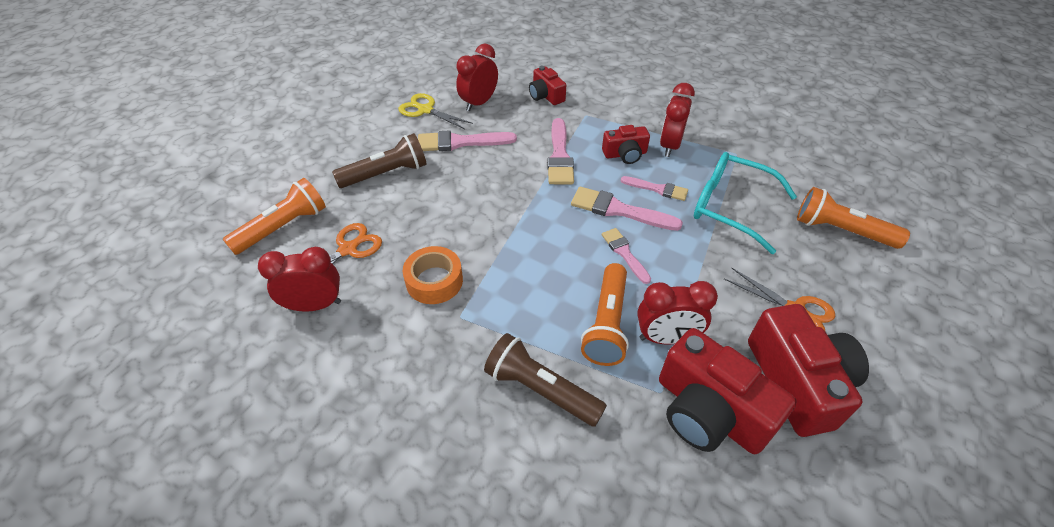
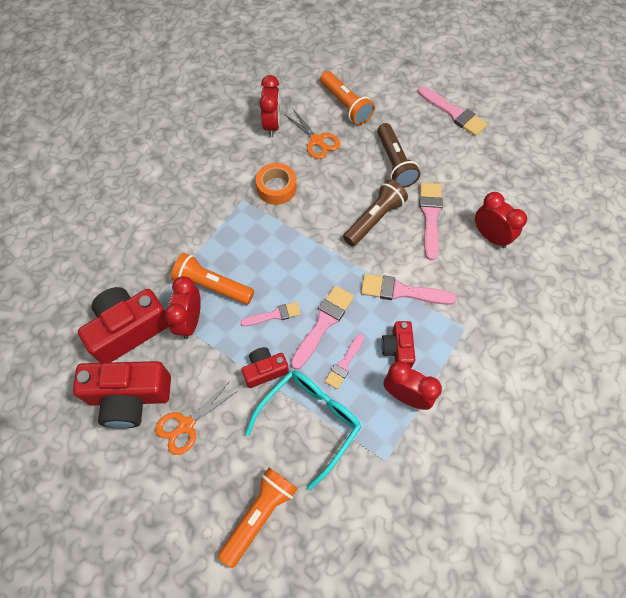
camera: 100 degrees right, 15 degrees up
yellow scissors [398,93,473,129] -> none
brown flashlight [484,333,607,427] -> brown flashlight moved to [343,179,408,246]
red camera [529,66,566,105] -> red camera moved to [242,347,289,388]
none -> pink brush [418,86,488,136]

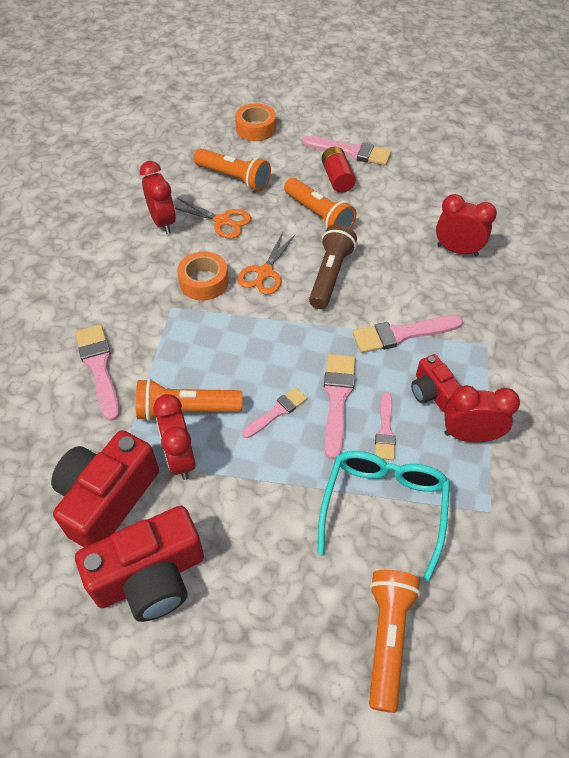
camera: 25 degrees left, 10 degrees down
orange scissors [155,381,238,455] -> orange scissors moved to [237,232,296,294]
red camera [242,347,289,388] -> none
brown flashlight [377,123,420,188] -> orange flashlight [284,178,357,229]
pink brush [420,183,443,261] -> pink brush moved to [75,325,120,421]
none -> orange tape [235,103,276,141]
none -> red battery [321,147,356,193]

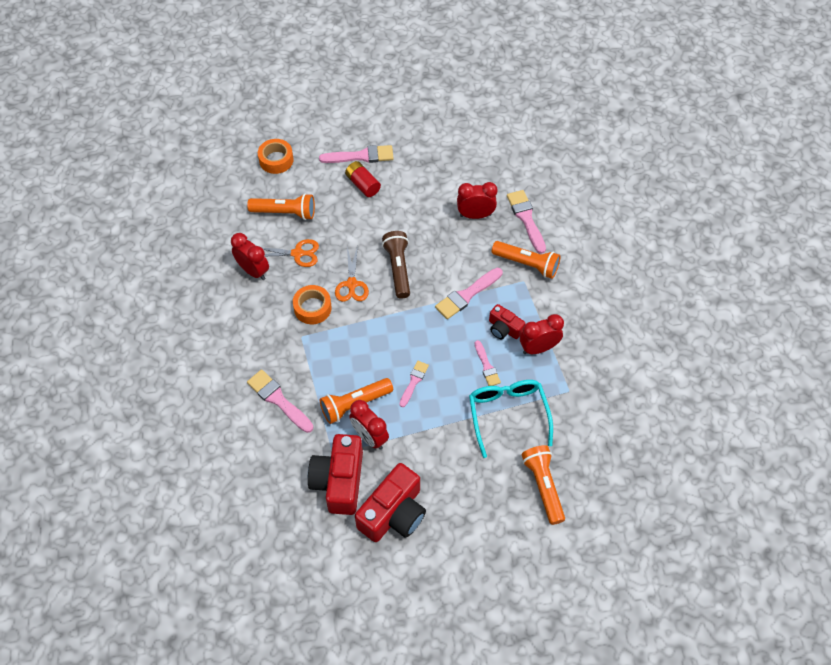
camera: 25 degrees left, 5 degrees up
orange flashlight [284,178,357,229] -> orange flashlight moved to [491,241,561,279]
pink brush [324,354,356,459] -> pink brush moved to [507,190,546,254]

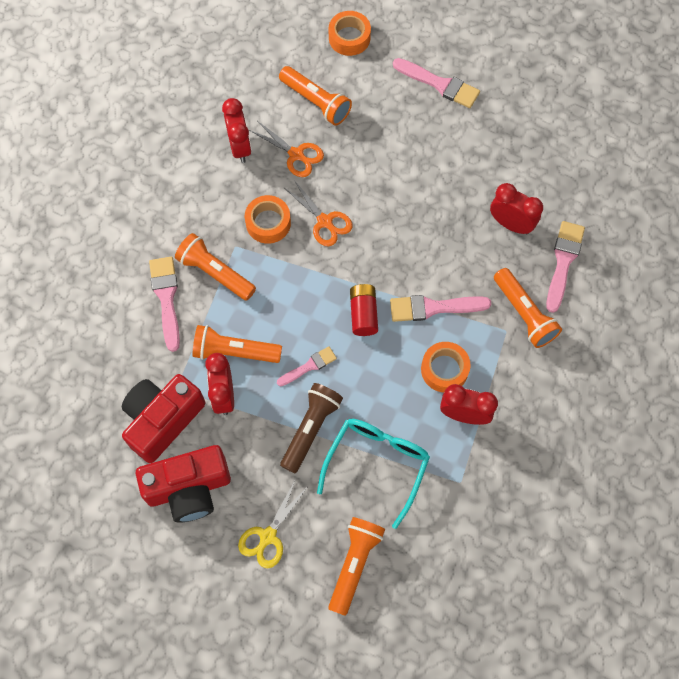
camera: 35 degrees right, 10 degrees up
orange scissors [335,245,369,302] -> orange scissors turned 75 degrees counterclockwise [285,180,352,246]
red battery [345,161,381,197] -> red battery moved to [350,284,378,336]
brown flashlight [382,231,410,299] -> brown flashlight moved to [280,383,343,473]
pink brush [475,340,501,386] -> none
red camera [489,304,525,339] -> orange tape [421,342,471,393]
none -> orange flashlight [175,233,256,301]
none -> yellow scissors [238,479,307,568]

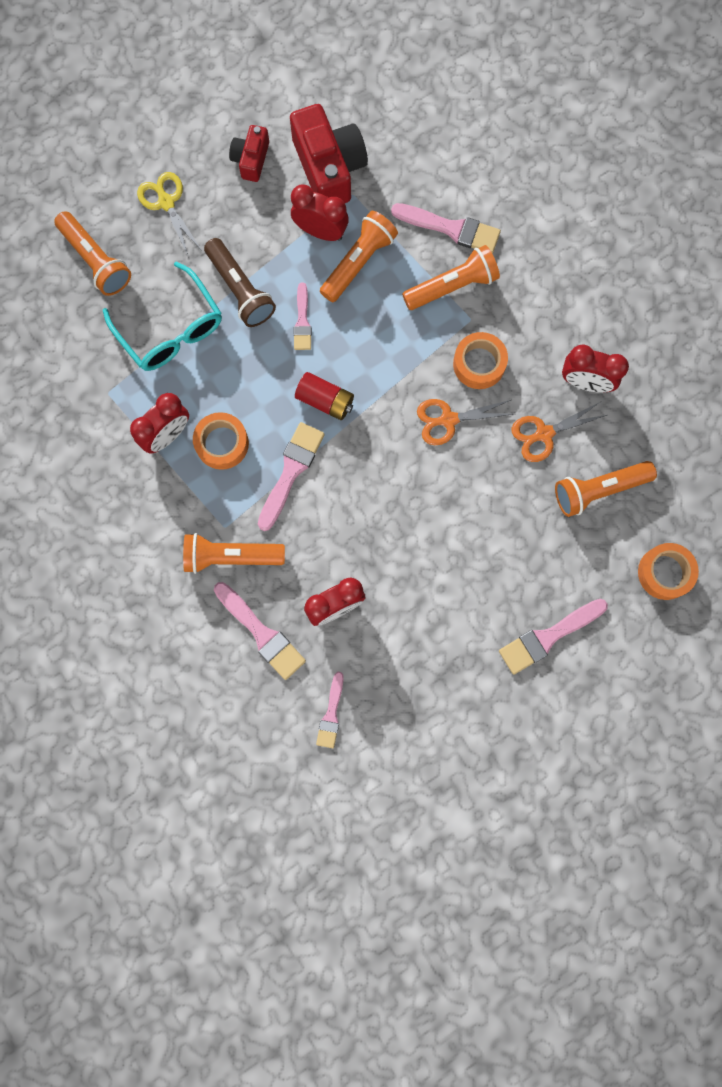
camera: 120 degrees right, 10 degrees up
red camera [136,445,231,523] -> red camera [229,125,269,182], size x0.54
none -> pink brush [316,672,344,748]

